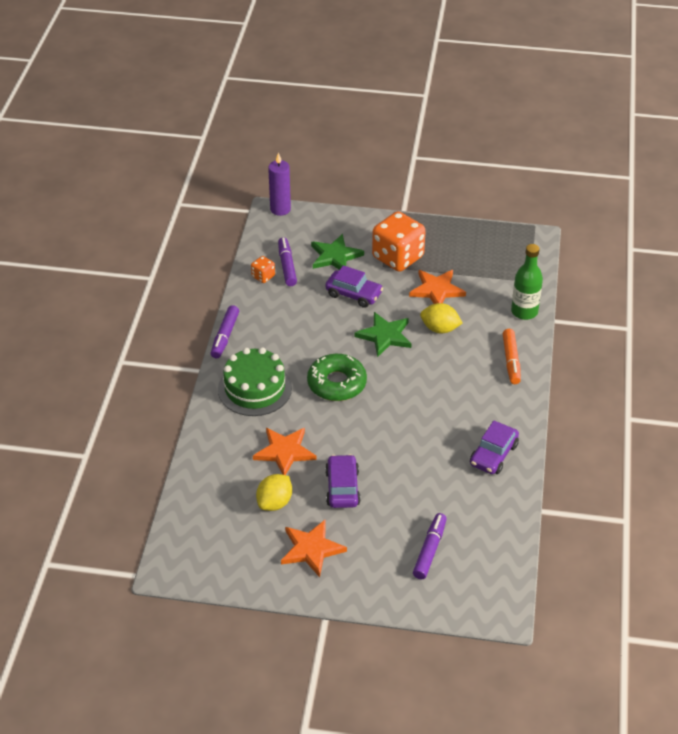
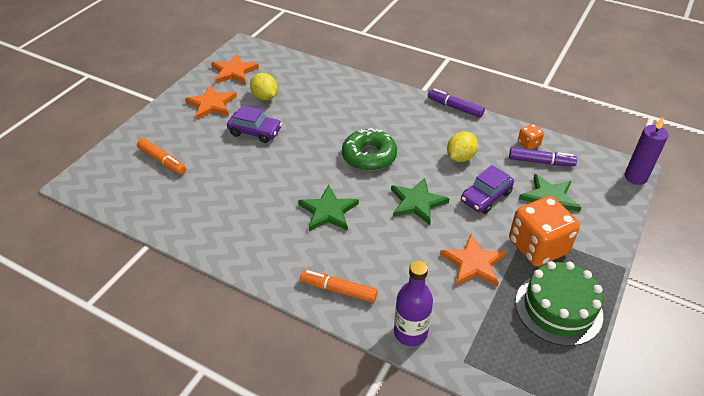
camera: 110 degrees right, 0 degrees up
green cake [218,347,292,416] -> green cake moved to [515,261,603,346]
orange star [253,428,316,475] -> orange star moved to [211,54,259,84]
purple marker [413,513,447,580] -> orange marker [137,138,186,175]
yellow lemon [420,303,463,333] -> yellow lemon moved to [447,131,478,162]
purple car [470,421,519,474] -> none
green bottle [511,244,543,320] -> purple bottle [394,261,433,346]
none -> green star [298,185,359,231]

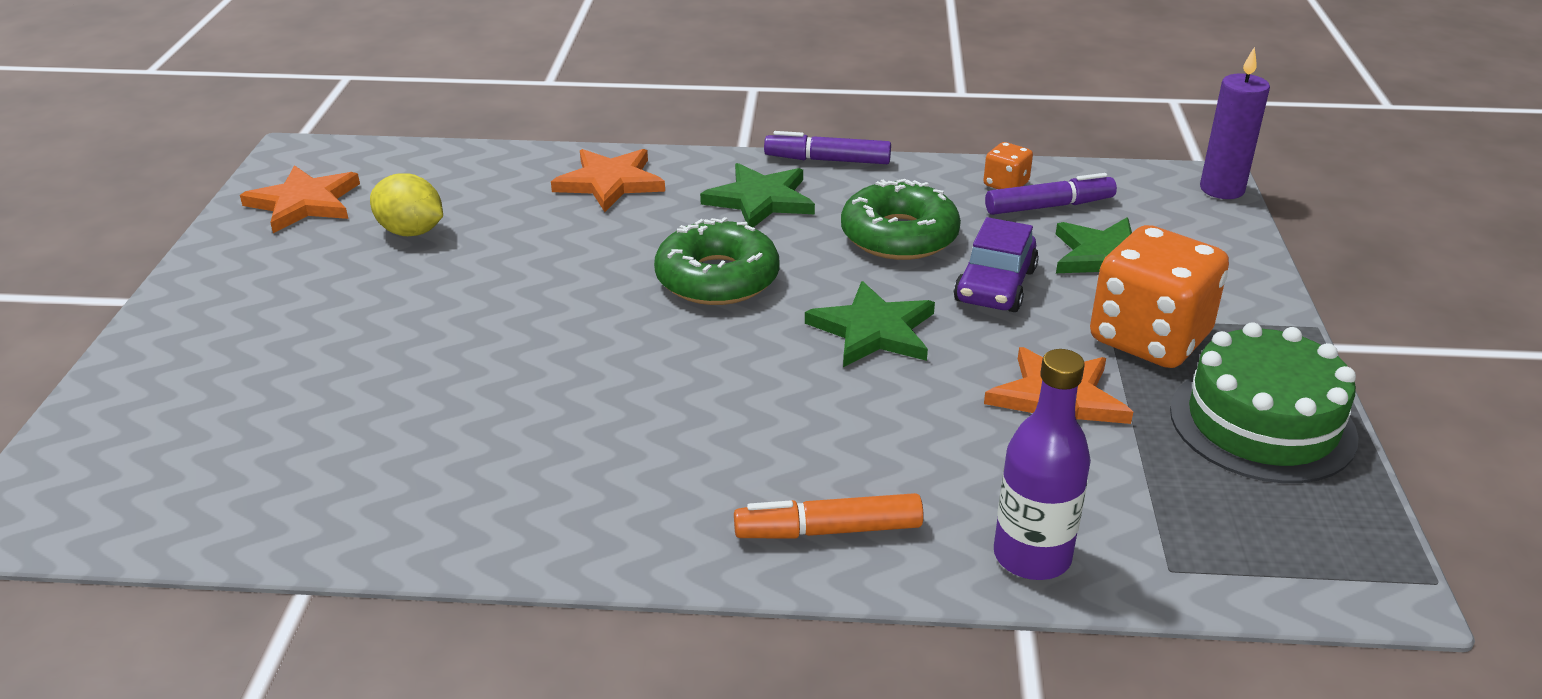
camera: 25 degrees left, 10 degrees down
orange marker [137,138,186,175] -> none
orange star [185,85,237,120] -> orange star moved to [551,149,665,212]
purple car [227,105,282,143] -> none
green star [298,185,359,231] -> green star moved to [700,163,815,227]
yellow lemon [447,131,478,162] -> green donut [841,179,961,260]

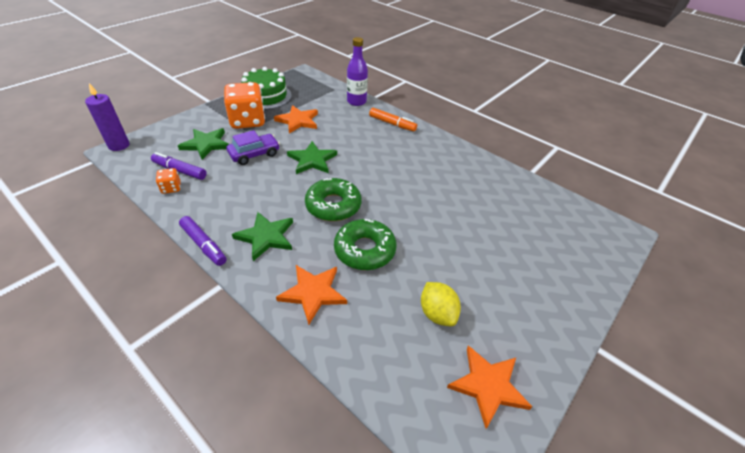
camera: 145 degrees left, 10 degrees up
green donut [841,179,961,260] -> green donut moved to [334,219,397,270]

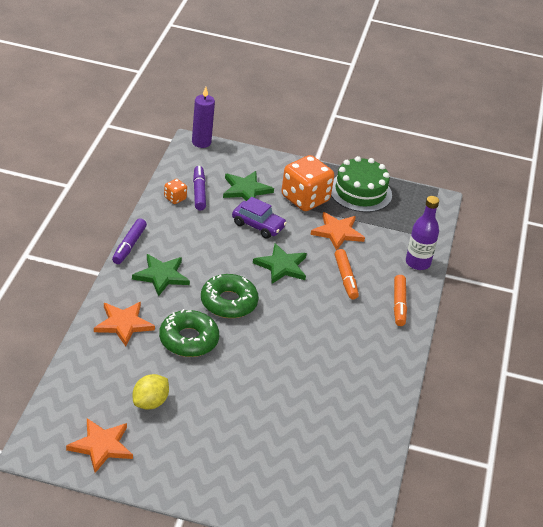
camera: 60 degrees right, 5 degrees down
none -> orange marker [335,249,359,299]

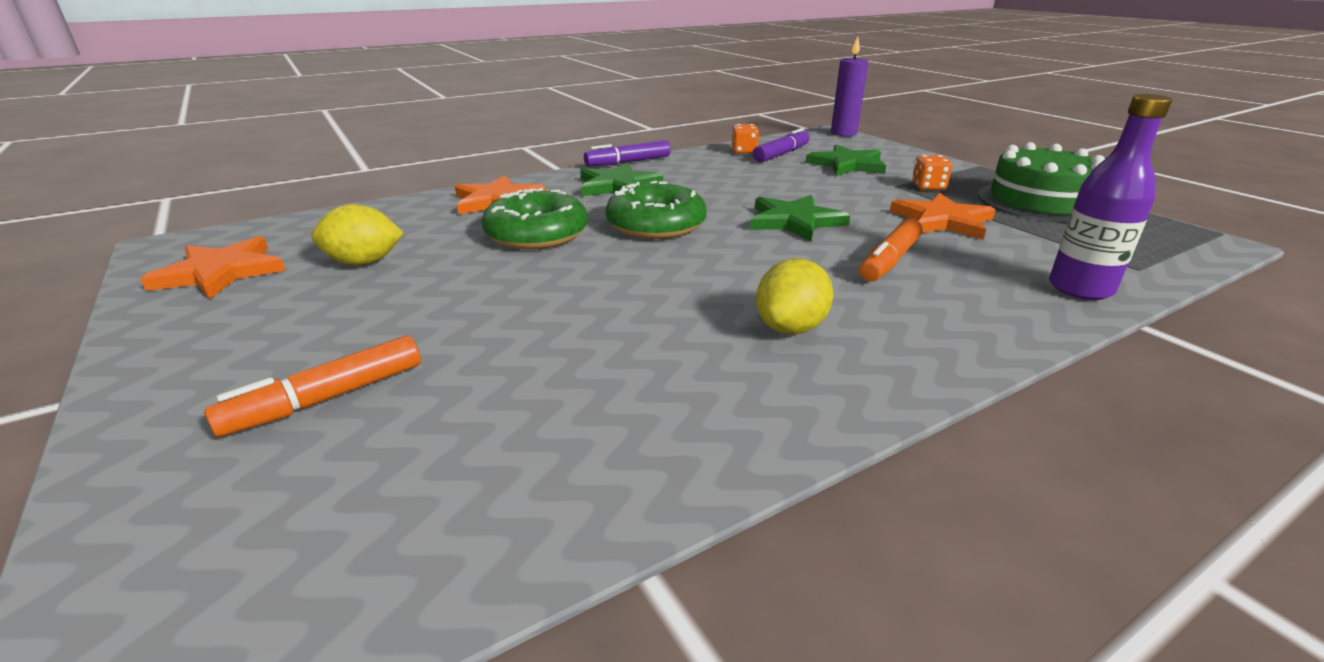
camera: 50 degrees right, 10 degrees down
purple car [232,197,287,239] -> none
orange dice [281,155,334,211] -> orange dice [912,155,952,190], size x0.45
orange marker [394,275,407,326] -> orange marker moved to [204,335,421,437]
none -> yellow lemon [756,259,833,334]

